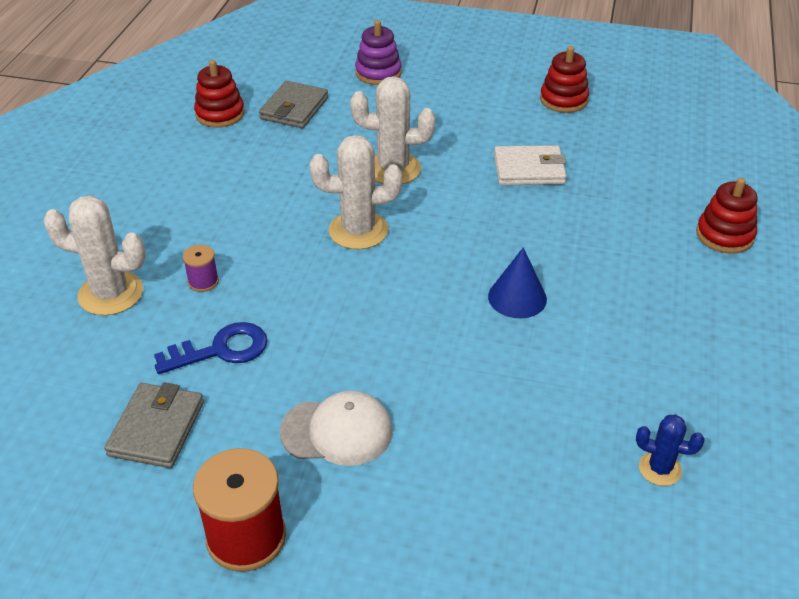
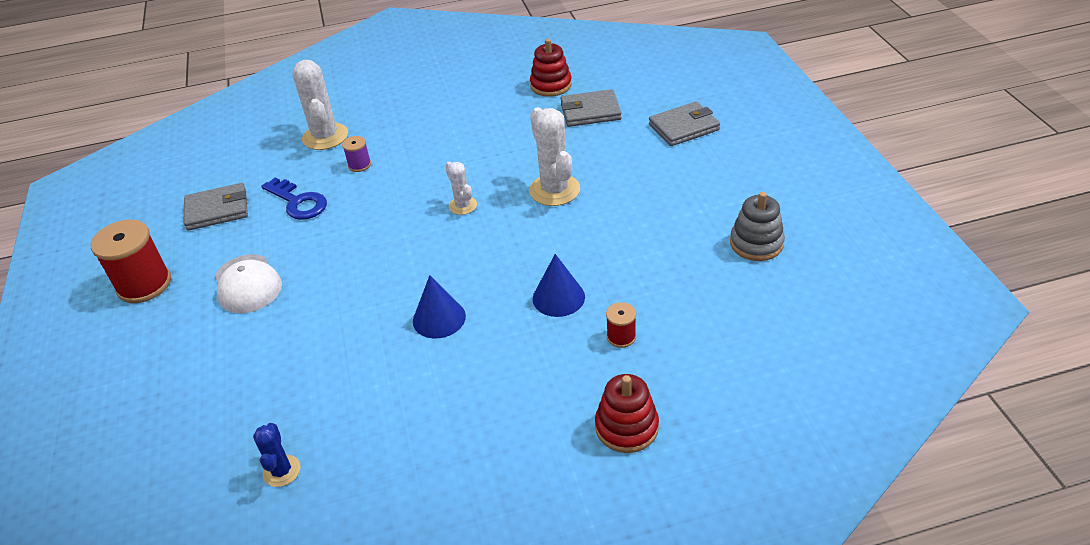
camera: 65 degrees right, 0 degrees up
white cactus [310,135,402,250] -> white cactus [445,161,477,215], size x0.56
purple stacking toy [355,20,401,85] -> grey wallet [649,101,720,146]
white wallet [494,145,567,185] -> none
red stacking toy [540,46,589,113] -> grey stacking toy [730,192,785,261]
none -> blue cone [533,254,585,317]
none -> red spool [606,302,636,348]

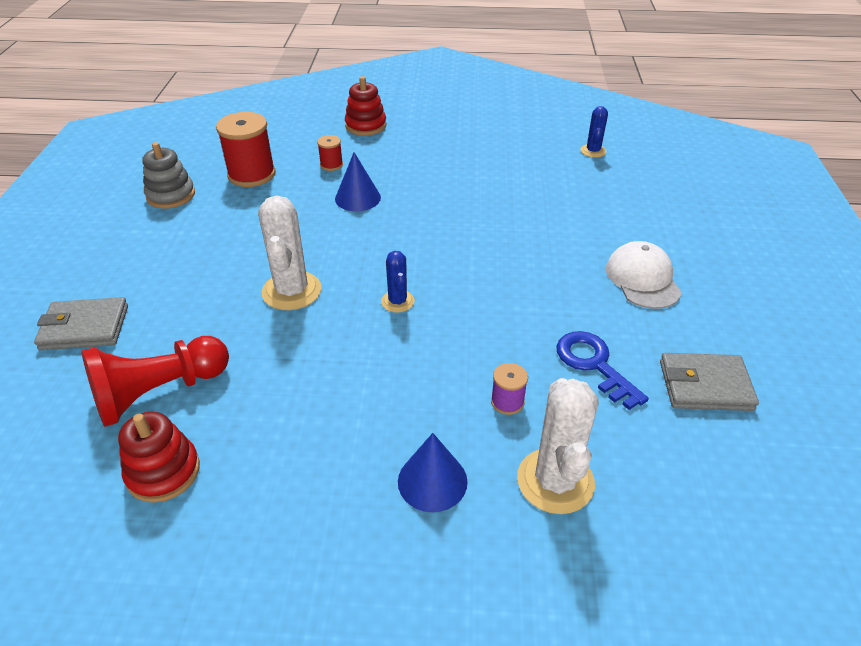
camera: 165 degrees left, 0 degrees up
red spool [91,220,171,303] -> red spool moved to [216,112,276,187]
blue cone [413,275,466,339] -> blue cone moved to [398,433,468,512]
white cactus [445,161,477,215] -> blue cactus [381,251,415,313]
grey wallet [561,89,622,127] -> red pawn [81,336,229,427]

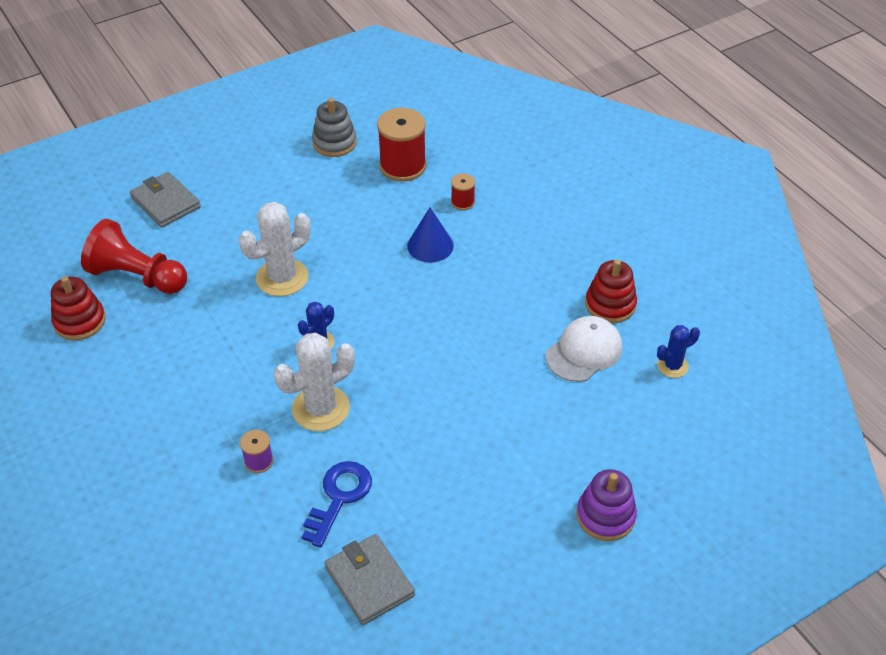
camera: 55 degrees right, 5 degrees up
red stacking toy [345,76,386,136] -> red stacking toy moved to [585,259,637,323]
blue cone [398,433,468,512] -> none
white cactus [517,378,599,514] -> white cactus moved to [274,332,355,431]
white cap [606,241,682,309] -> white cap moved to [545,316,622,382]
none -> purple stacking toy [576,469,637,541]

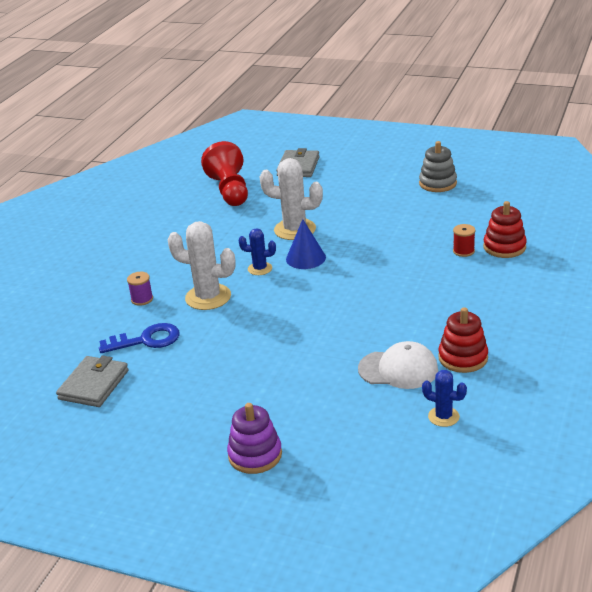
camera: 55 degrees right, 15 degrees down
red stacking toy [51,276,106,340] -> red stacking toy moved to [483,201,527,258]
red spool [377,108,426,182] -> none
blue cone [407,207,454,263] -> blue cone moved to [286,219,326,269]

